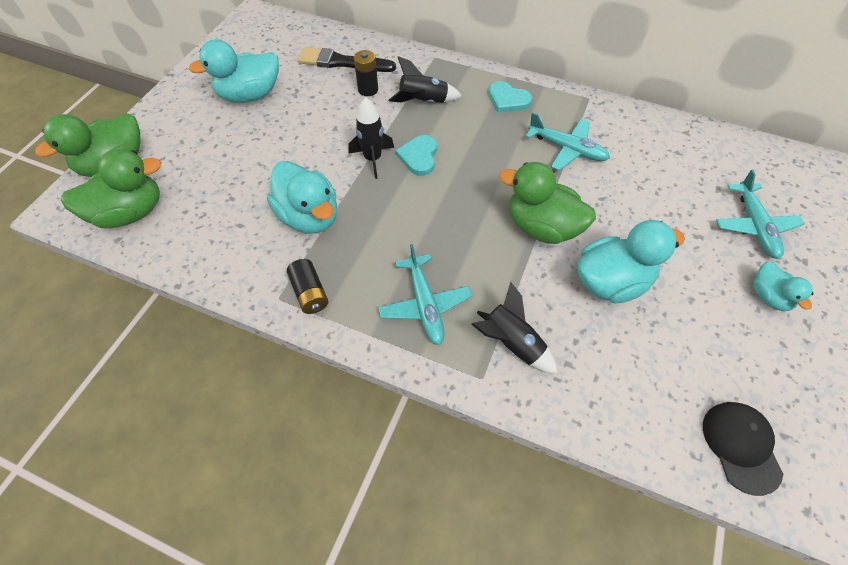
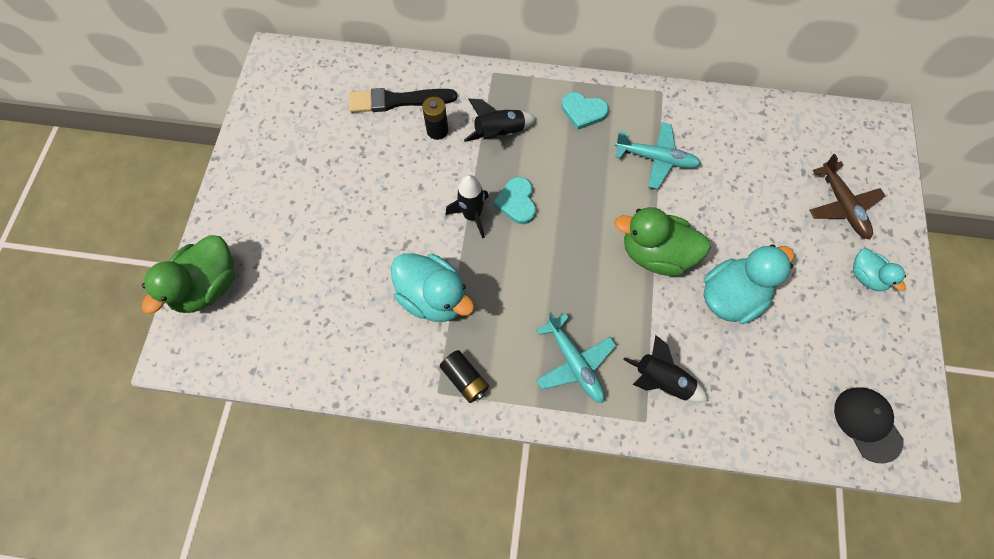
camera: 15 degrees left, 10 degrees up
green duck [61,149,162,228] -> none
turquoise duck [189,39,279,103] -> none
turquoise plane [716,169,805,259] -> brown plane [809,154,885,239]

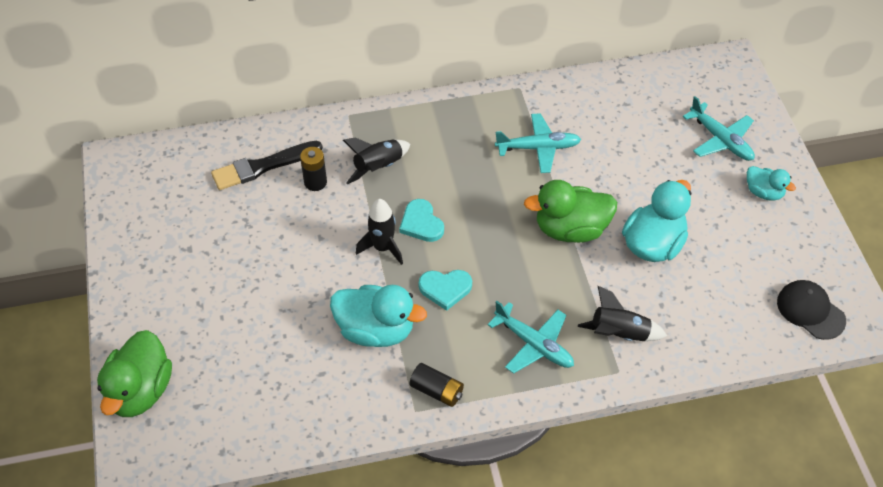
camera: 20 degrees left, 15 degrees down
turquoise heart [561,92,609,130] -> turquoise heart moved to [419,270,472,311]
brown plane [809,154,885,239] -> turquoise plane [683,96,755,161]

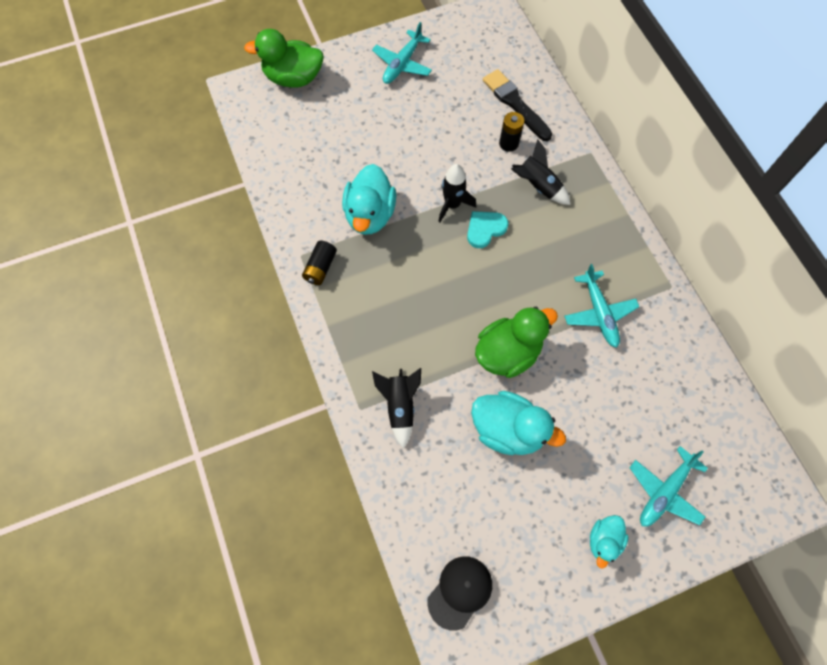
camera: 80 degrees right, 15 degrees up
turquoise heart [419,270,472,311] -> none
turquoise plane [487,301,574,374] -> turquoise plane moved to [372,22,432,84]
green duck [524,180,617,243] -> green duck turned 75 degrees clockwise [475,307,558,378]

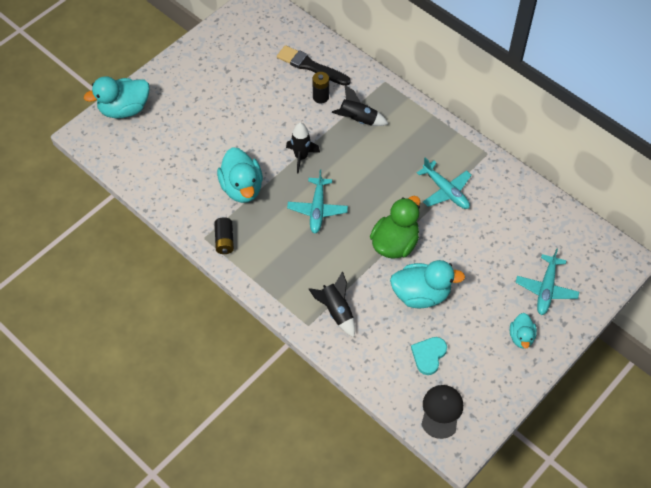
camera: 25 degrees left, 10 degrees down
green duck [244,29,324,88] -> turquoise duck [84,76,150,118]
turquoise plane [372,22,432,84] -> turquoise plane moved to [287,169,348,234]
turquoise heart [467,211,508,248] -> turquoise heart moved to [411,337,447,375]

